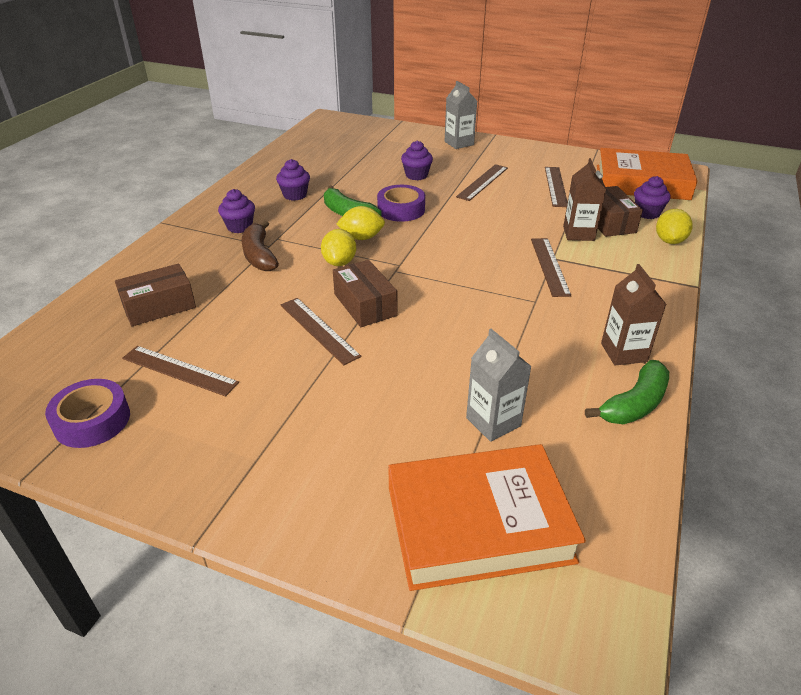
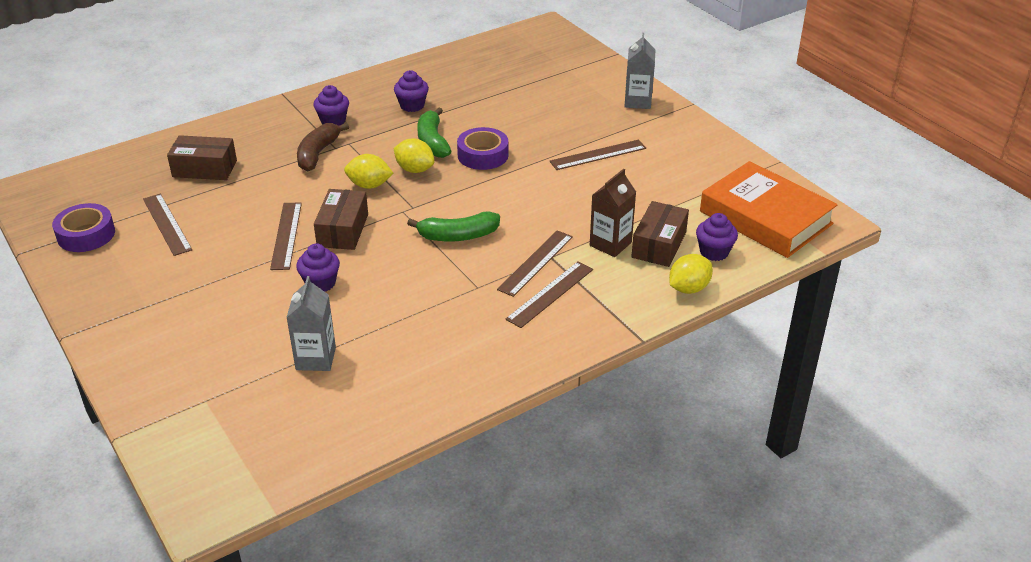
camera: 35 degrees right, 0 degrees up
yellow lemon [321,229,356,266] -> yellow lemon turned 60 degrees clockwise [344,154,393,189]
orange book [388,444,586,591] -> none
purple cupcake [401,141,433,180] -> purple cupcake moved to [296,244,340,292]
brown ruler [545,167,568,207] -> brown ruler moved to [505,262,593,328]
green banana [585,360,669,424] -> green banana moved to [407,211,500,241]
brown carton [601,264,667,365] -> none

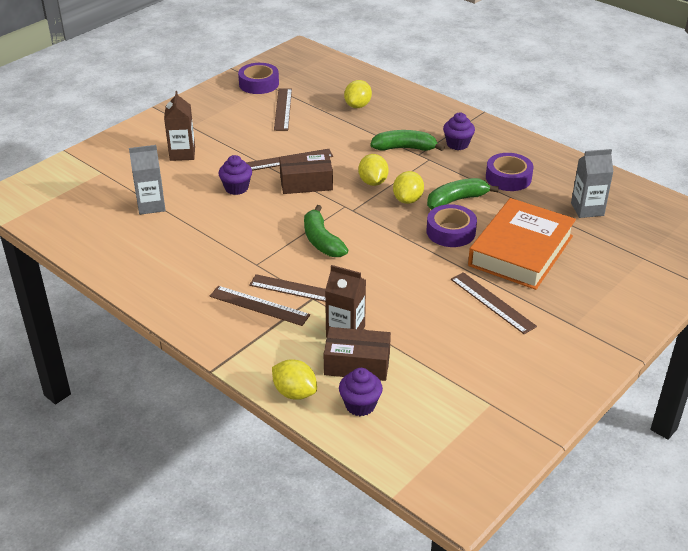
camera: 75 degrees right, 0 degrees up
brown ruler [143,194,192,256] -> brown ruler turned 45 degrees counterclockwise [274,88,292,131]
brown box [167,135,237,180] -> yellow lemon [344,80,372,108]
brown banana [297,123,349,171] -> green banana [370,130,445,151]
purple cupcake [394,70,429,112] -> purple tape [486,153,533,191]
grey carton [624,33,656,109] -> grey carton moved to [571,149,613,218]
orange book [700,161,838,258] -> orange book moved to [468,198,576,290]
none -> brown carton [164,91,195,161]

